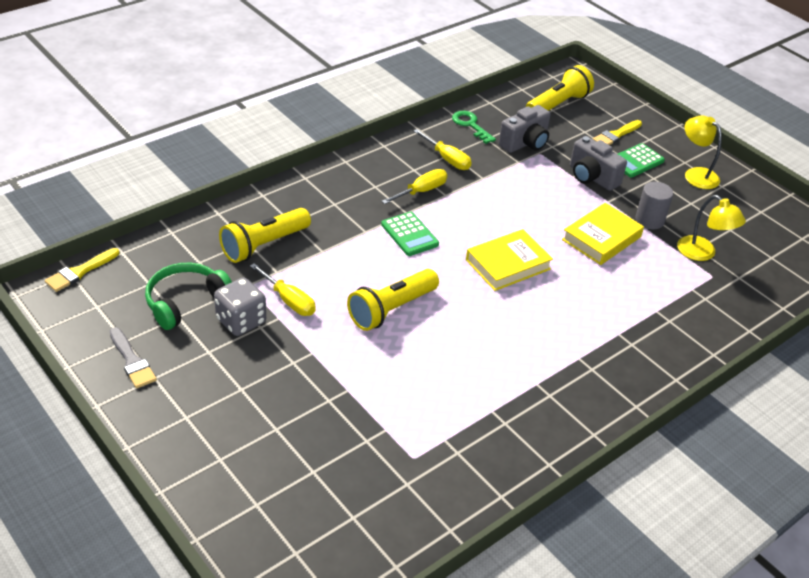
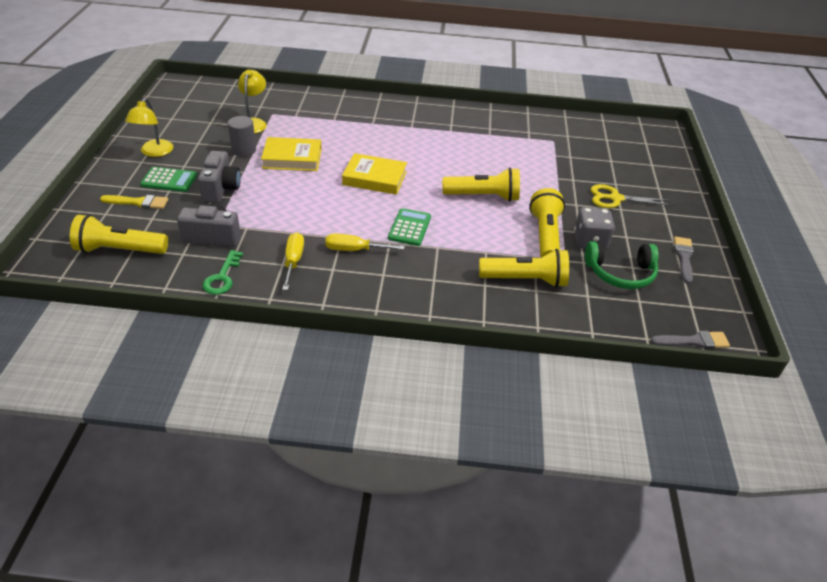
camera: 135 degrees left, 0 degrees up
yellow brush [45,248,119,292] -> grey brush [650,331,730,349]
yellow screwdriver [250,263,316,316] -> yellow flashlight [529,188,565,258]
none -> yellow scissors [591,184,673,208]

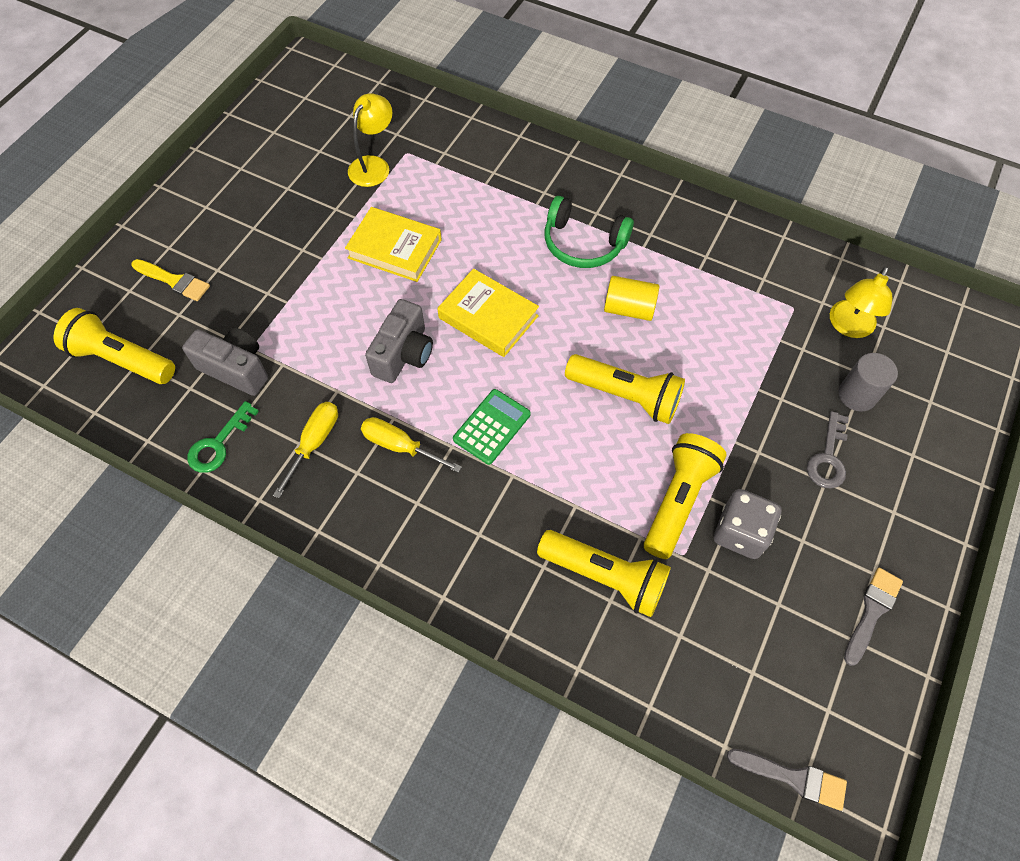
camera: 25 degrees right, 20 degrees up
yellow lamp [125,98,173,157] -> yellow lamp moved to [830,267,892,338]
green calculator [140,167,197,192] -> none
grey camera [198,151,241,203] -> grey camera moved to [365,299,433,383]
grey cylinder [228,116,256,156] -> grey cylinder moved to [839,353,898,412]
green headphones [585,241,659,289] -> green headphones moved to [544,196,634,268]
yellow scissors [591,184,673,208] -> grey key [807,411,849,489]
none -> yellow cylinder [604,276,660,321]

